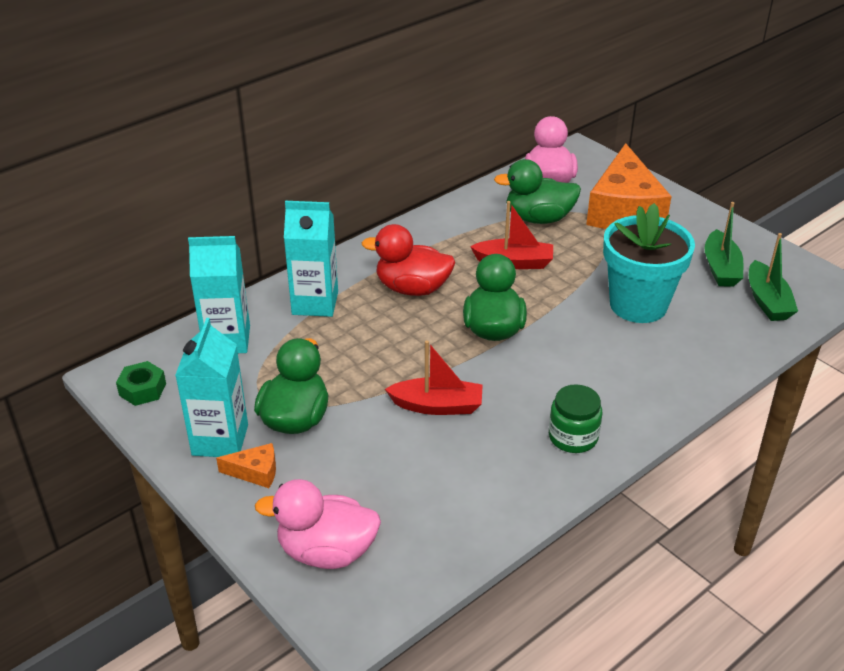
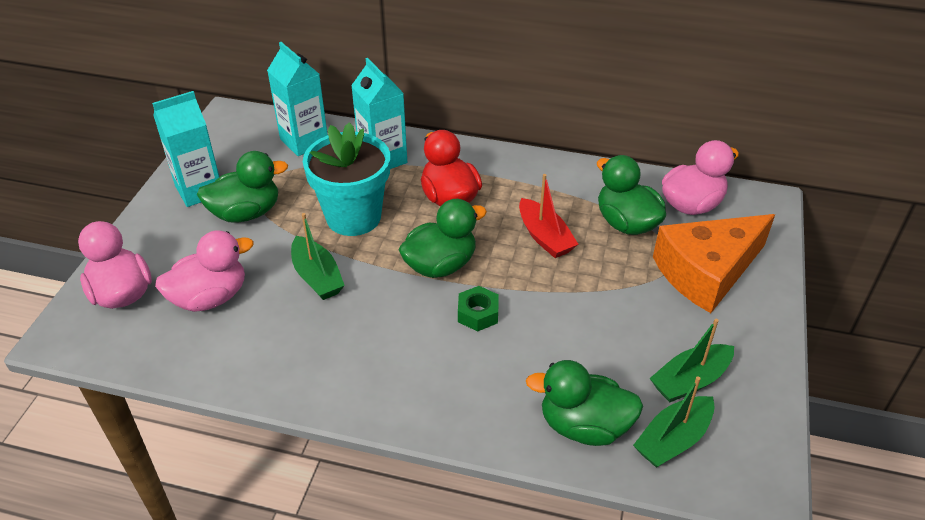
camera: 55 degrees right, 5 degrees up
green nut [116,361,166,406] -> green nut moved to [458,286,499,332]
orange cheese [216,443,276,488] -> none
red boat [385,340,483,415] -> green boat [291,213,345,300]
green jar [549,384,602,453] -> none
turquoise flower pot [603,203,695,323] -> turquoise flower pot moved to [303,122,390,236]
none -> pink duck [155,230,253,312]
none -> green duck [526,360,643,446]

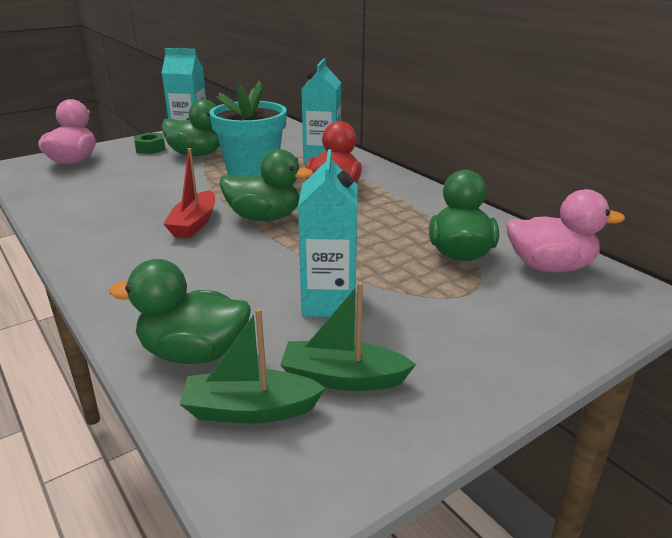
camera: 40 degrees right, 15 degrees down
pink duck [155,230,253,312] -> none
turquoise carton [267,42,328,156] -> turquoise carton moved to [298,149,357,317]
green boat [291,213,345,300] -> none
green nut [458,286,499,332] -> green nut moved to [134,133,165,154]
red boat [519,174,578,258] -> red boat moved to [164,148,215,238]
green duck [526,360,643,446] -> green duck turned 45 degrees counterclockwise [109,259,251,364]
orange cheese [653,214,775,313] -> none

